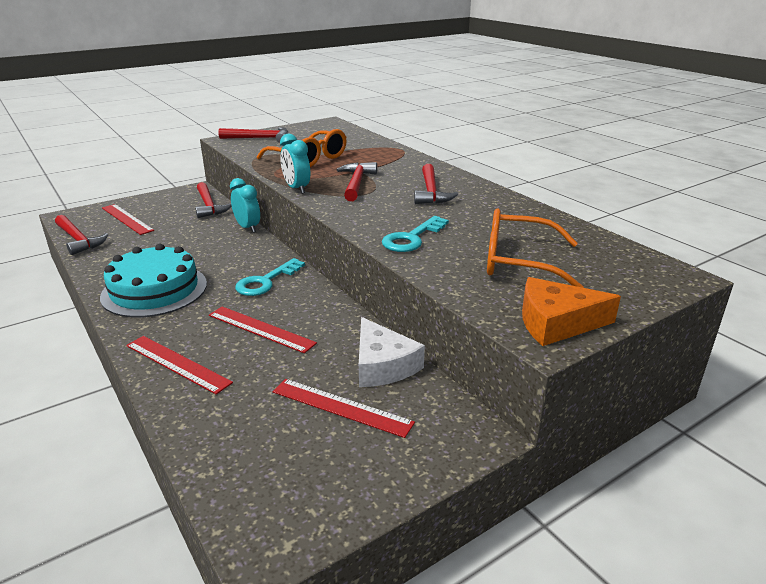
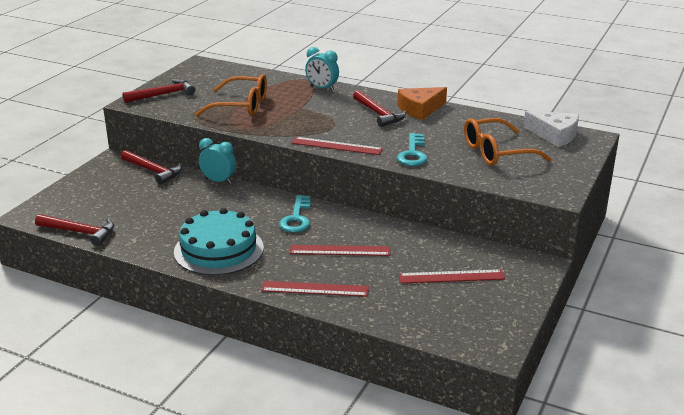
camera: 30 degrees left, 0 degrees up
red ruler [102,204,154,235] -> red ruler moved to [292,137,383,155]
turquoise clock [280,134,310,194] -> turquoise clock moved to [305,47,339,91]
red hammer [336,162,377,201] -> none
white cheese [359,317,425,387] -> white cheese moved to [523,111,579,147]
orange cheese [522,277,621,346] -> orange cheese moved to [397,87,447,120]

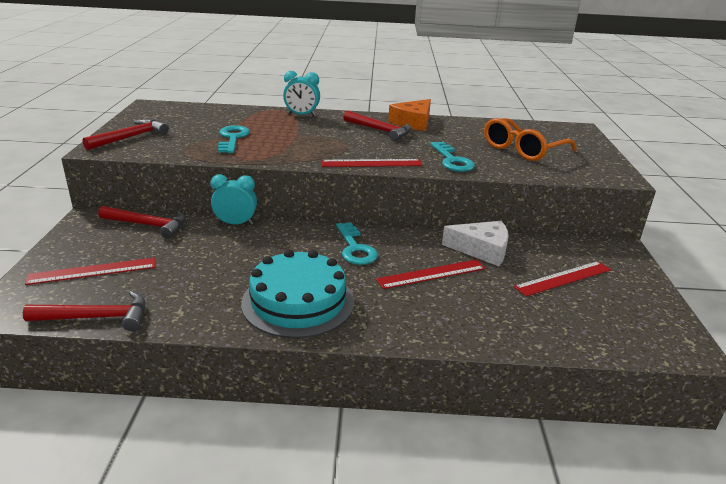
camera: 25 degrees left, 0 degrees up
orange glasses [196,74,267,116] -> turquoise key [218,125,250,153]
red ruler [261,281,369,297] -> red ruler moved to [25,258,155,285]
white cheese [523,111,579,147] -> white cheese moved to [442,221,508,266]

